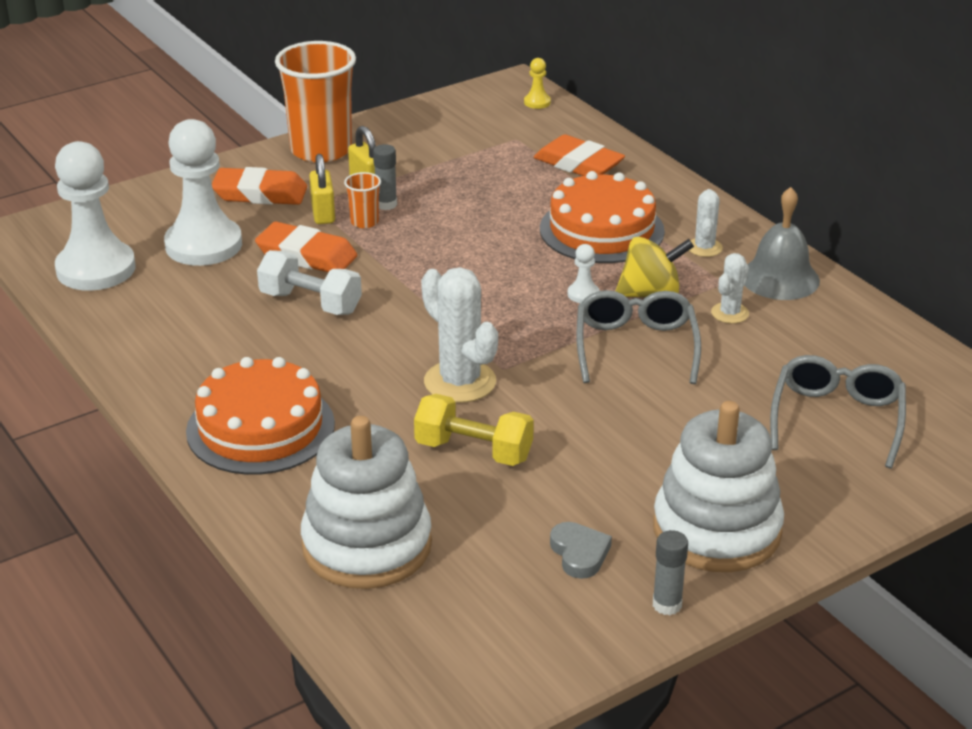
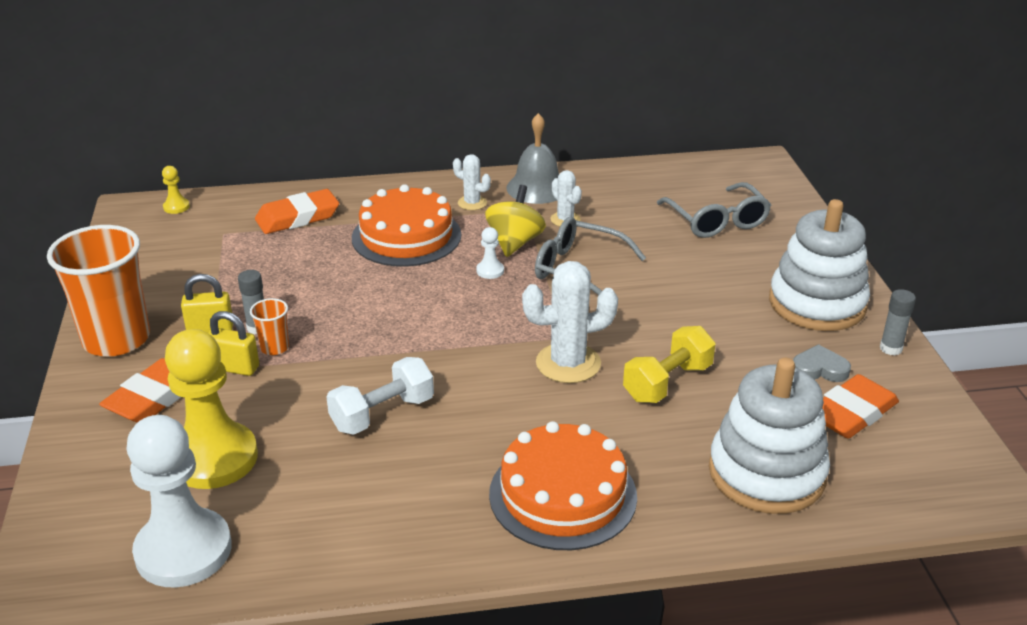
camera: 65 degrees left, 0 degrees up
white pawn [164,119,242,266] -> yellow pawn [165,329,258,489]
orange eraser [255,221,357,272] -> orange eraser moved to [823,374,899,439]
grey glasses [770,355,906,469] -> grey glasses turned 150 degrees counterclockwise [657,182,771,238]

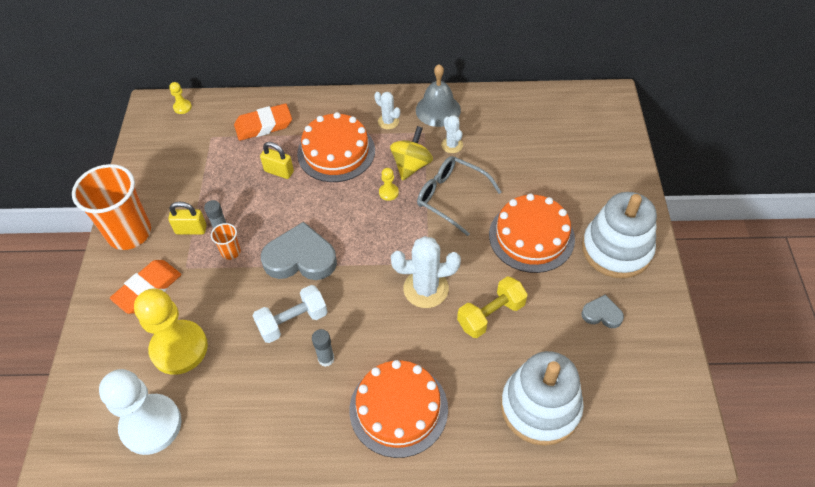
camera: 10 degrees right, 20 degrees up
yellow padlock [208,311,259,376] -> yellow padlock moved to [260,142,294,179]
white pawn [476,227,504,279] -> yellow pawn [379,168,399,201]
grey glasses [657,182,771,238] -> none
orange eraser [823,374,899,439] -> none
grey glue stick [880,289,916,356] -> grey glue stick moved to [312,329,335,367]
none -> grey heart [261,222,337,280]
none -> orange cake [489,194,575,273]

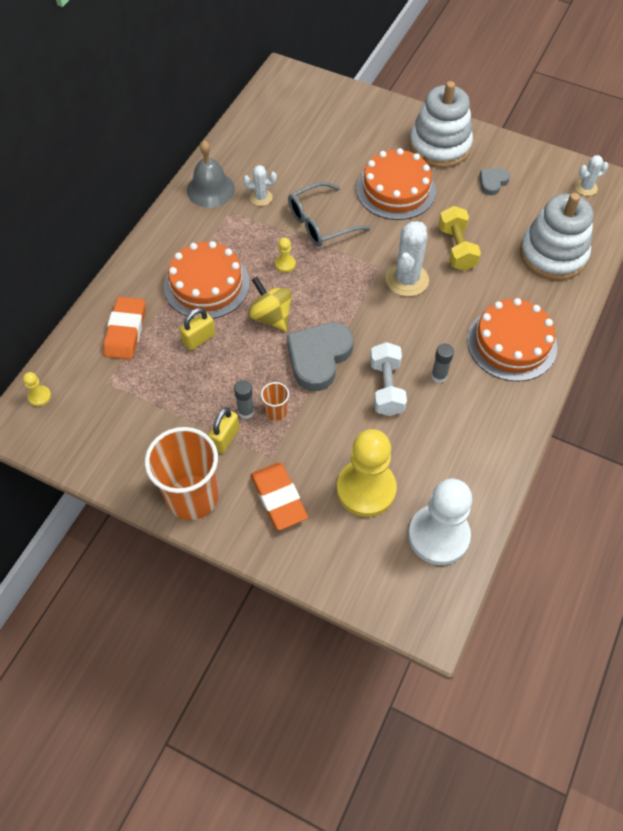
camera: 65 degrees left, 5 degrees up
white cactus [374,92,400,129] -> white cactus moved to [575,155,608,196]
yellow spinning top [390,126,433,181] -> yellow spinning top moved to [248,277,292,331]

